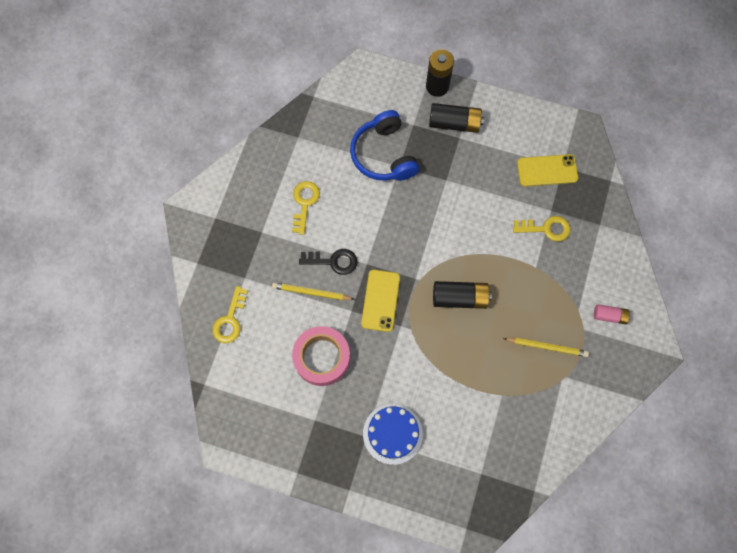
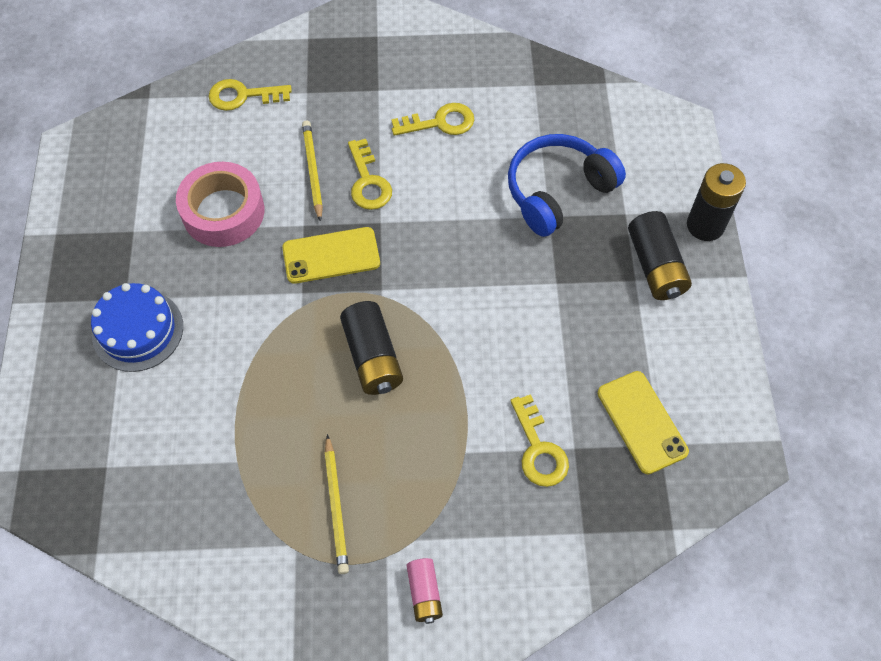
camera: 70 degrees right, 10 degrees down
black key [299,249,357,275] -> yellow key [348,139,392,210]

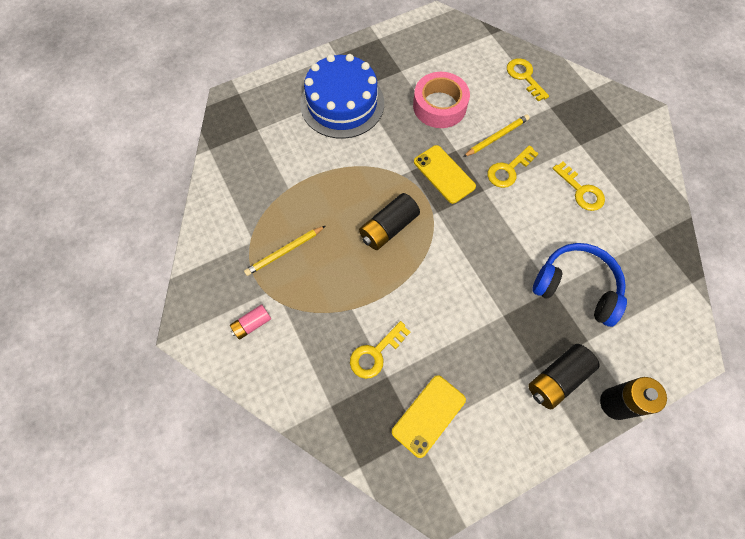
camera: 65 degrees right, 5 degrees up
blue cake [91,283,183,372] -> blue cake [300,54,384,139], size x1.52

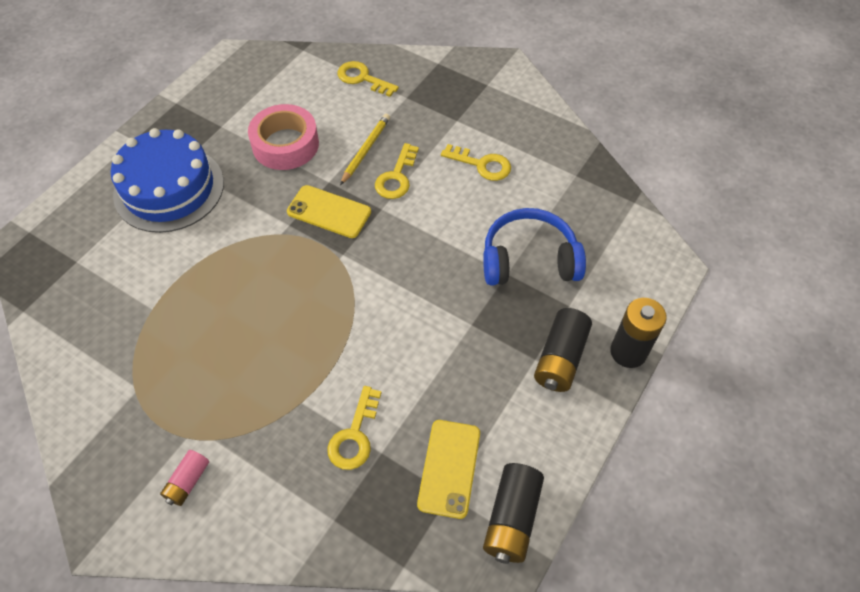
camera: 30 degrees left, 10 degrees down
yellow pencil [244,226,325,276] -> none
black battery [359,193,420,250] -> black battery moved to [483,463,544,564]

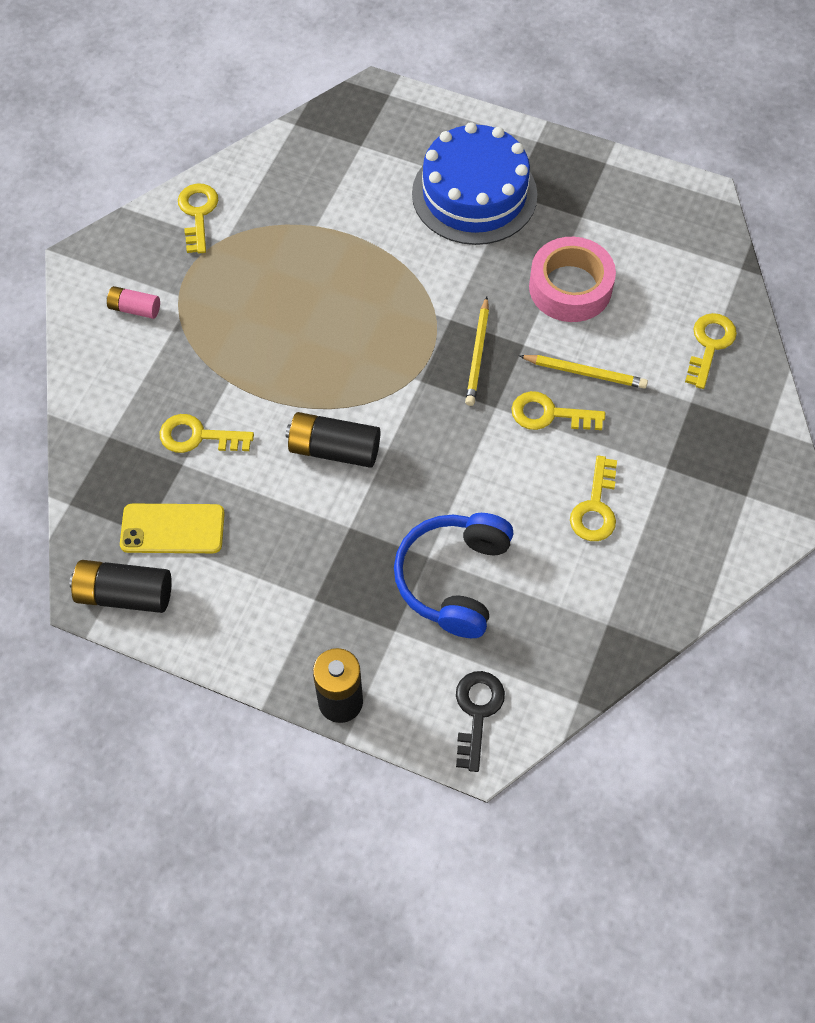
camera: 80 degrees right, 5 degrees up
yellow phone [287,185,371,238] -> yellow pencil [465,297,489,406]
blue headphones [483,208,586,286] -> blue headphones turned 150 degrees counterclockwise [394,513,514,638]
black battery [534,308,592,392] -> black battery moved to [286,412,380,468]
none -> yellow key [178,184,218,253]
none -> black key [456,671,505,772]

